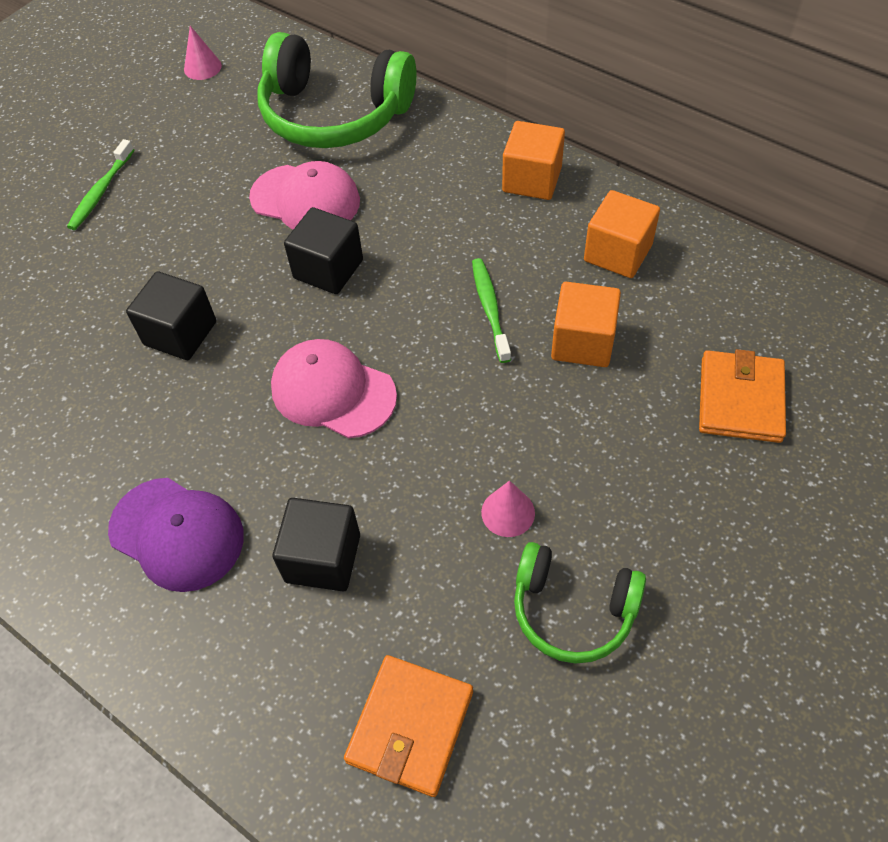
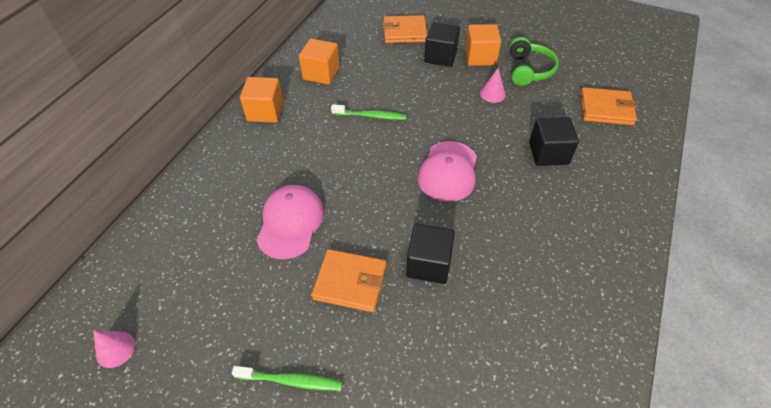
camera: 105 degrees left, 5 degrees down
purple cap [108,478,244,592] -> none
green headphones [258,32,417,148] -> none
black cube [284,207,363,294] -> black cube moved to [424,22,460,67]
green toothbrush [472,258,511,363] -> green toothbrush turned 150 degrees counterclockwise [331,104,406,120]
orange cube [551,282,621,367] -> orange cube moved to [465,24,501,66]
none -> orange wallet [312,249,387,312]

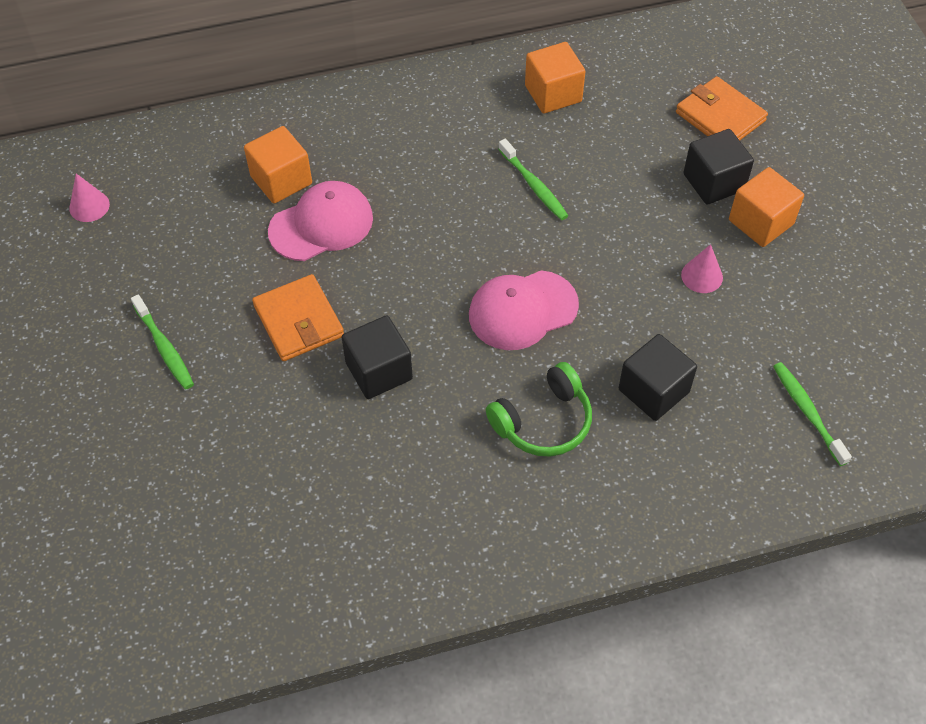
camera: 50 degrees right, 5 degrees up
orange cube [240,77,283,123] -> orange cube moved to [244,126,312,204]
green headphones [509,37,559,86] -> green headphones moved to [486,362,592,456]
orange wallet [580,87,637,125] -> green toothbrush [773,362,852,466]

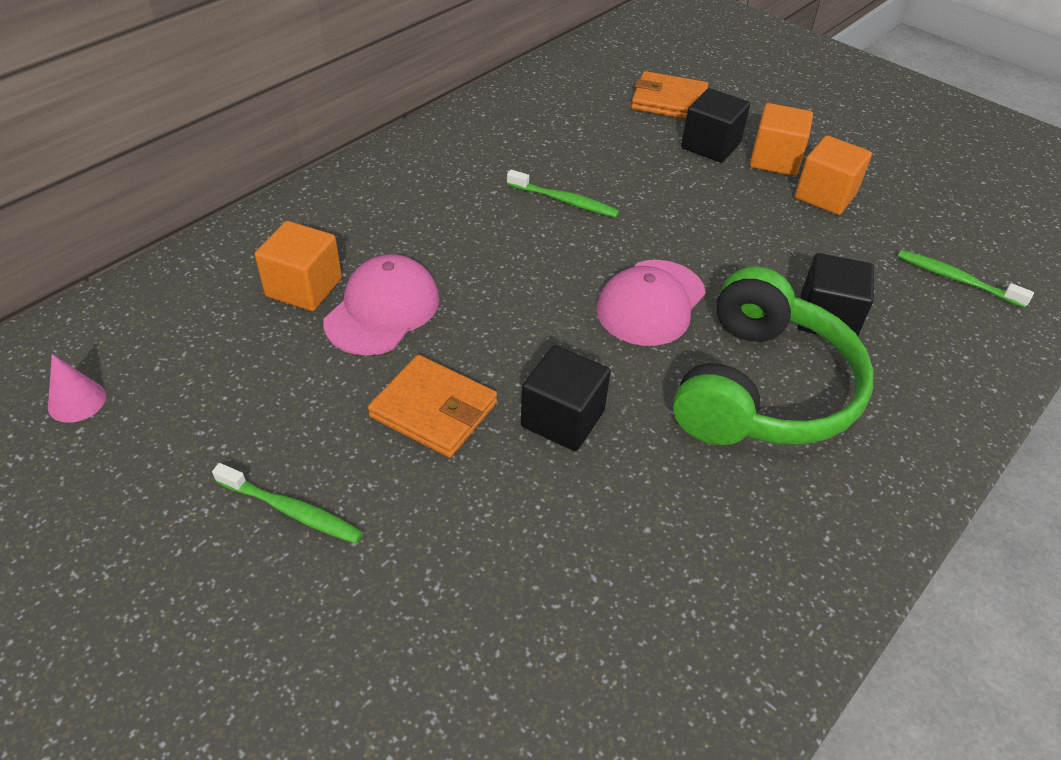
camera: 35 degrees left, 10 degrees down
green headphones [486,362,592,456] -> green headphones [673,267,874,445], size x1.72
orange cube [525,42,585,114] -> orange cube moved to [795,136,872,215]
pink cone [681,244,723,293] -> none

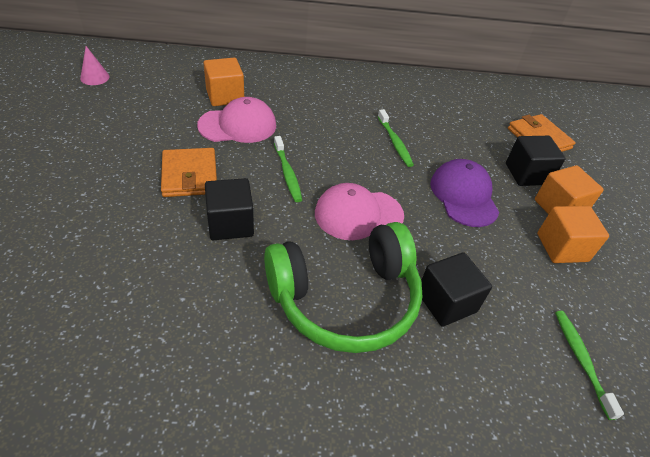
camera: 45 degrees right, 0 degrees up
green toothbrush [212,463,363,544] -> green toothbrush moved to [274,136,302,202]
none -> purple cap [430,159,499,227]

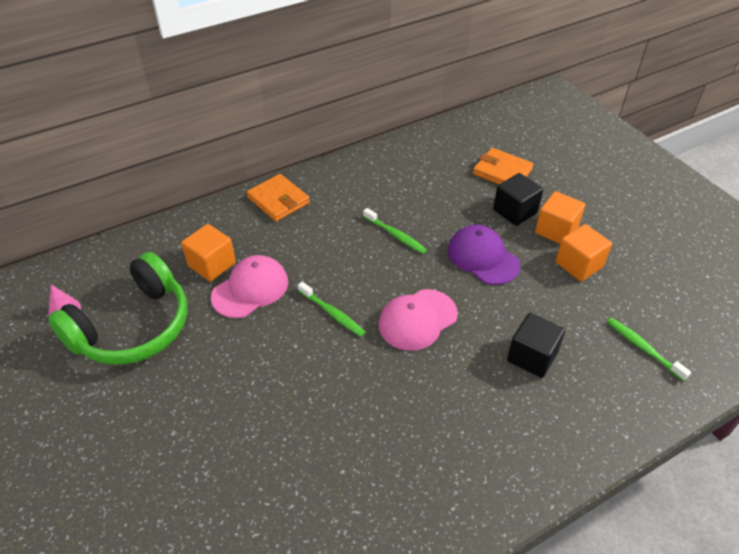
camera: 25 degrees left, 0 degrees up
orange wallet [161,148,217,197] -> orange wallet moved to [247,174,310,222]
black cube [205,178,254,240] -> none
green headphones [264,222,422,353] -> green headphones moved to [48,252,187,365]

